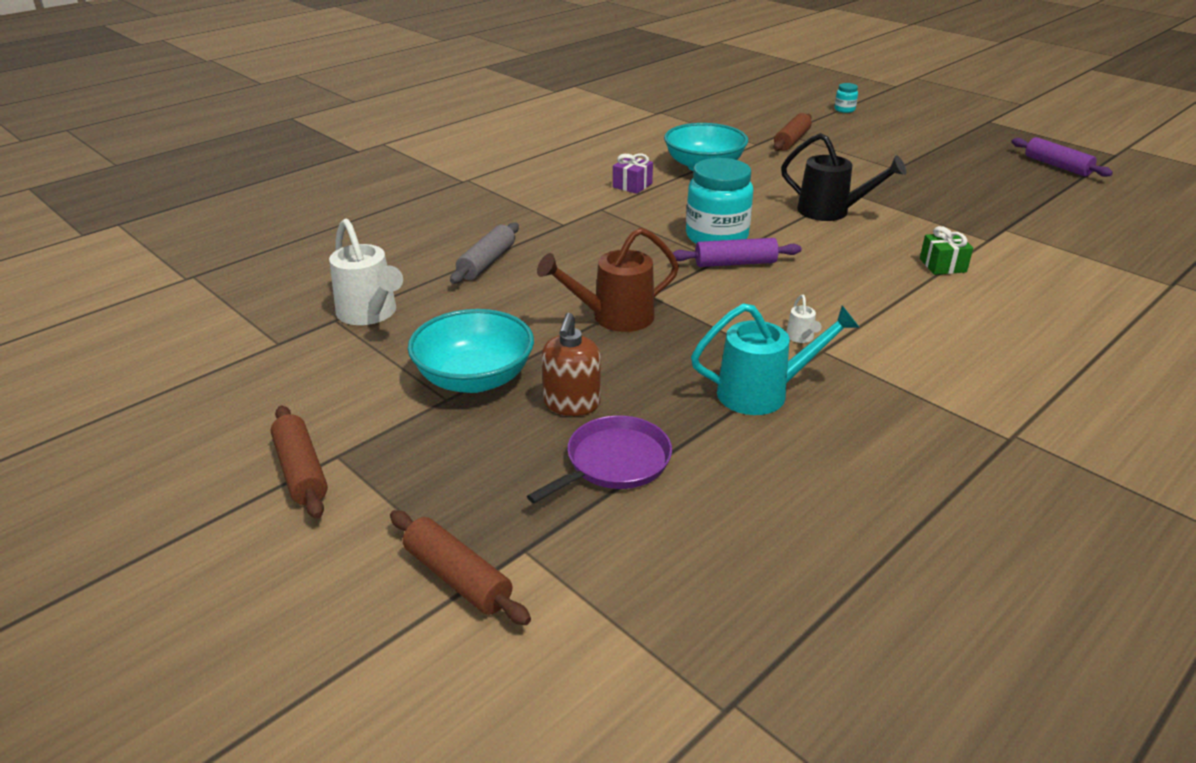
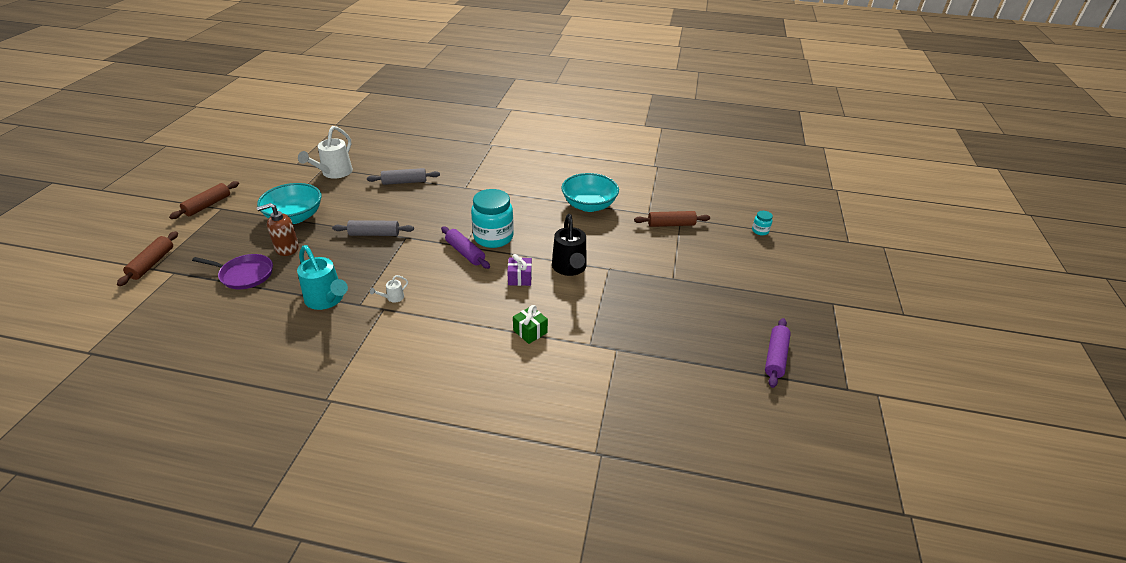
camera: 55 degrees right, 5 degrees up
brown watering can [537,227,679,332] -> grey rolling pin [332,220,414,236]
purple gift [613,153,653,194] -> purple gift moved to [507,254,532,286]

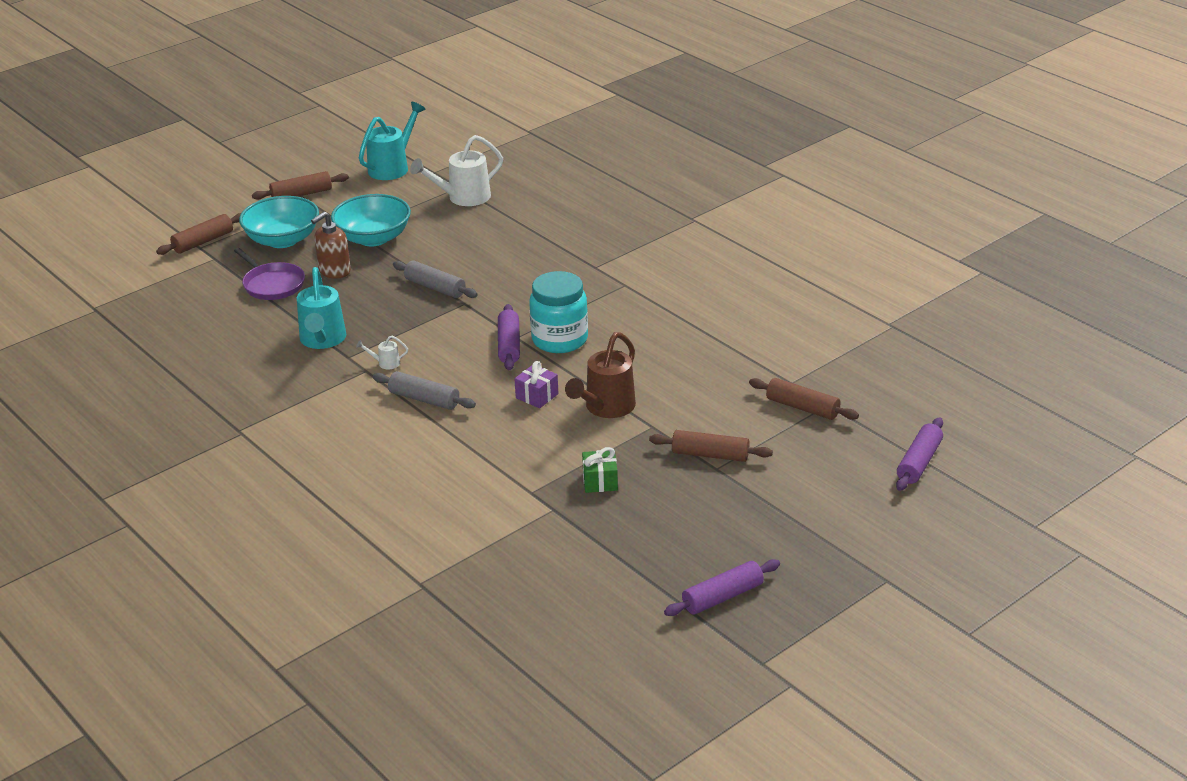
camera: 40 degrees right, 5 degrees down
brown soap dispenser [257,203,299,256] -> brown soap dispenser turned 60 degrees counterclockwise [311,211,351,279]
grey rolling pin [367,168,440,185] -> grey rolling pin moved to [373,371,476,410]
green gift [513,305,548,344] -> green gift moved to [582,447,618,493]
black watering can [552,214,587,276] -> brown watering can [565,332,636,418]
turquoise bowl [561,173,619,212] -> turquoise bowl moved to [239,196,319,248]
turquoise jar [752,211,773,235] -> purple rolling pin [896,417,943,491]
none -> turquoise watering can [359,102,426,180]
none -> brown rolling pin [649,430,773,462]

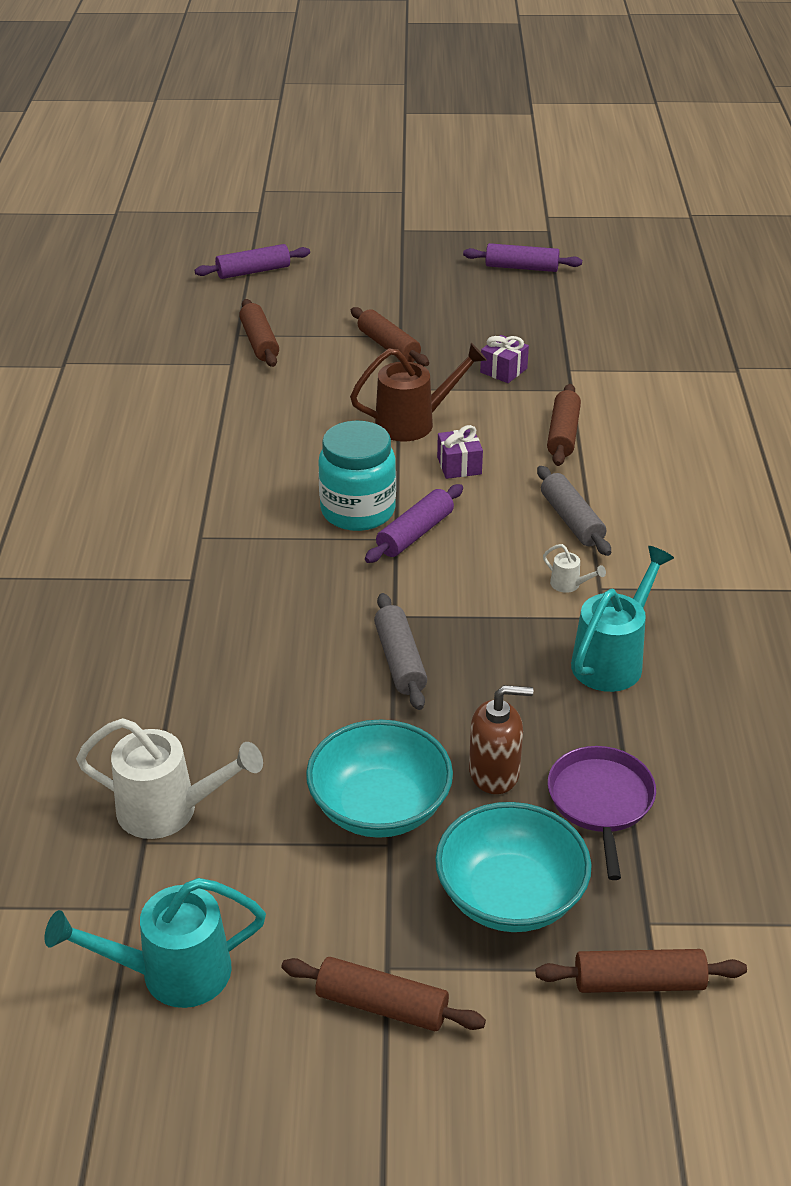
camera: 140 degrees left, 5 degrees up
green gift [582,447,618,493] -> purple gift [480,335,529,383]
none -> brown rolling pin [547,384,581,466]

